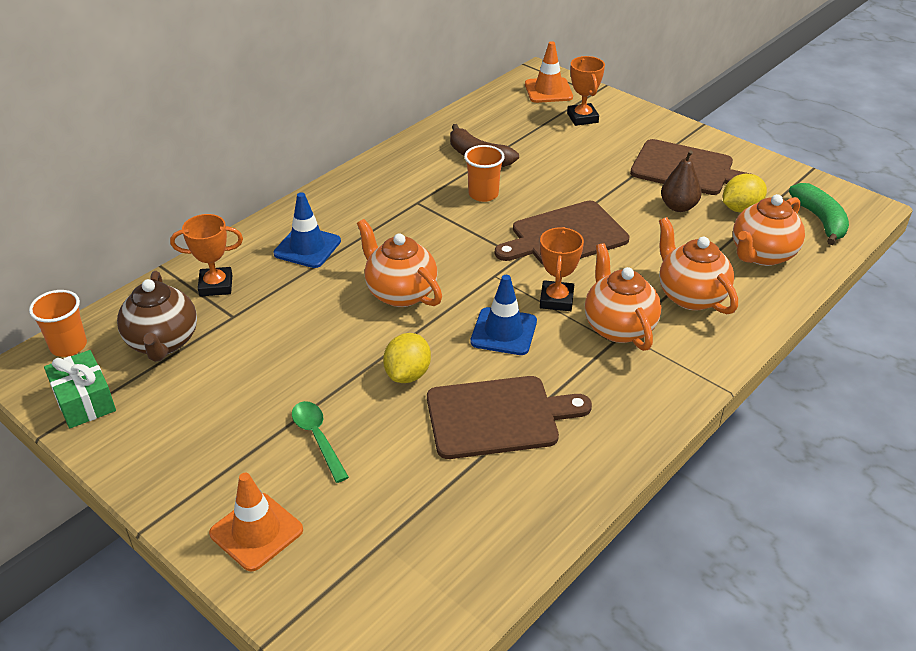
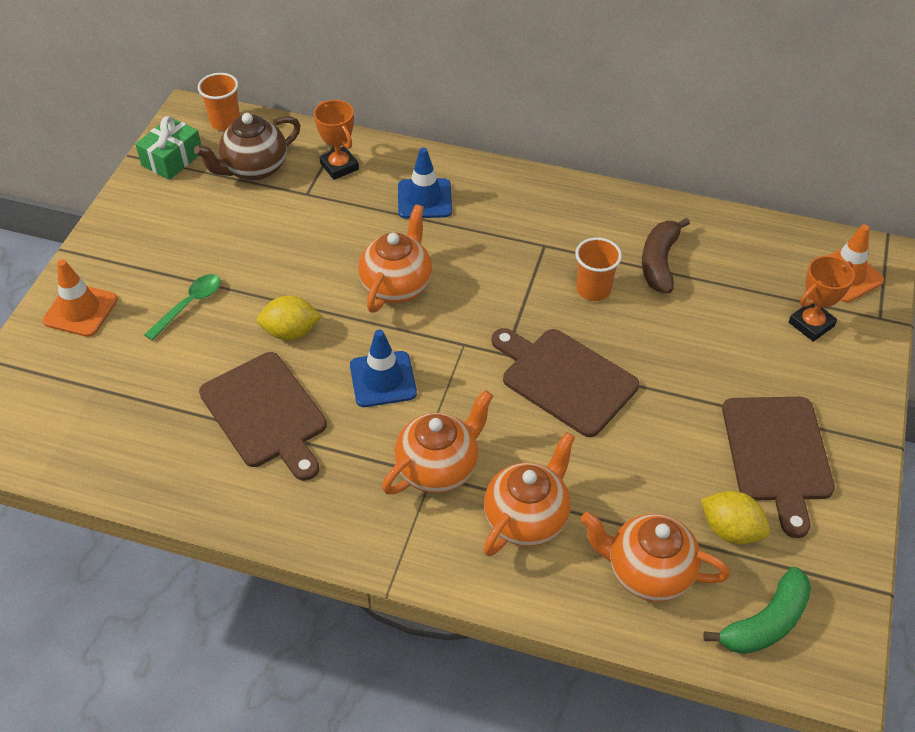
camera: 65 degrees right, 10 degrees up
orange trophy [540,227,584,311] -> none
brown pear [661,150,702,212] -> none

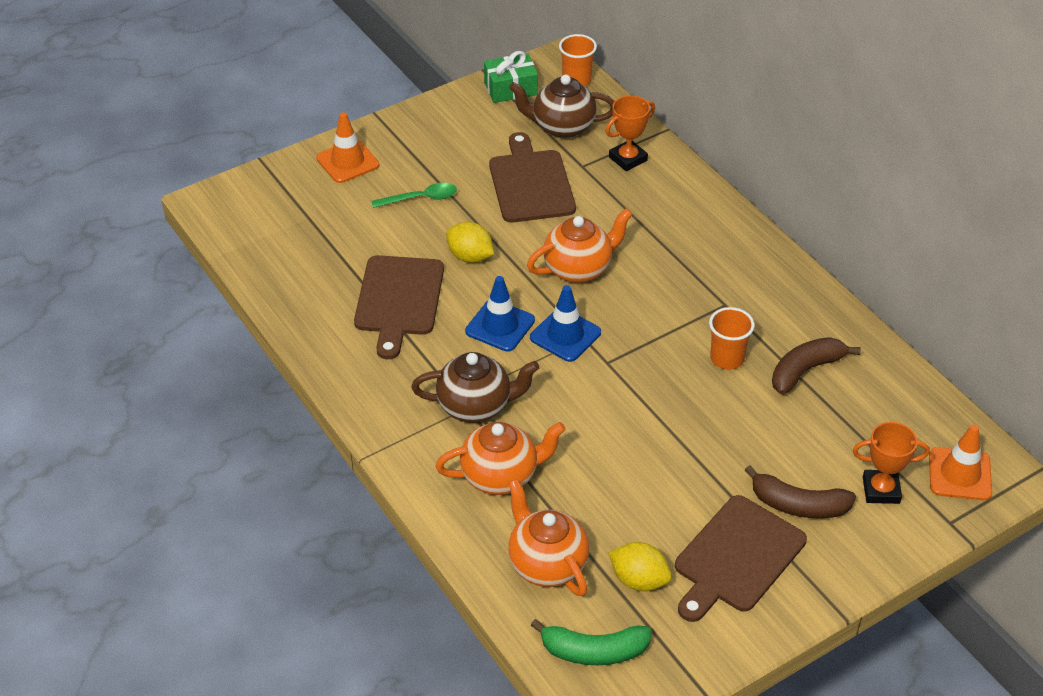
camera: 40 degrees right, 5 degrees down
orange trophy [314,100,359,180] -> orange trophy turned 45 degrees clockwise [606,95,655,171]
orange teapot [382,390,493,494] -> brown teapot [411,352,539,423]
blue traffic cone [398,148,452,219] -> blue traffic cone moved to [530,285,601,362]
brown cutting board [492,328,639,437] -> brown cutting board moved to [489,132,576,223]
yellow lemon [701,491,770,544] -> yellow lemon turned 45 degrees counterclockwise [608,542,672,591]
none -> brown banana [745,465,856,519]

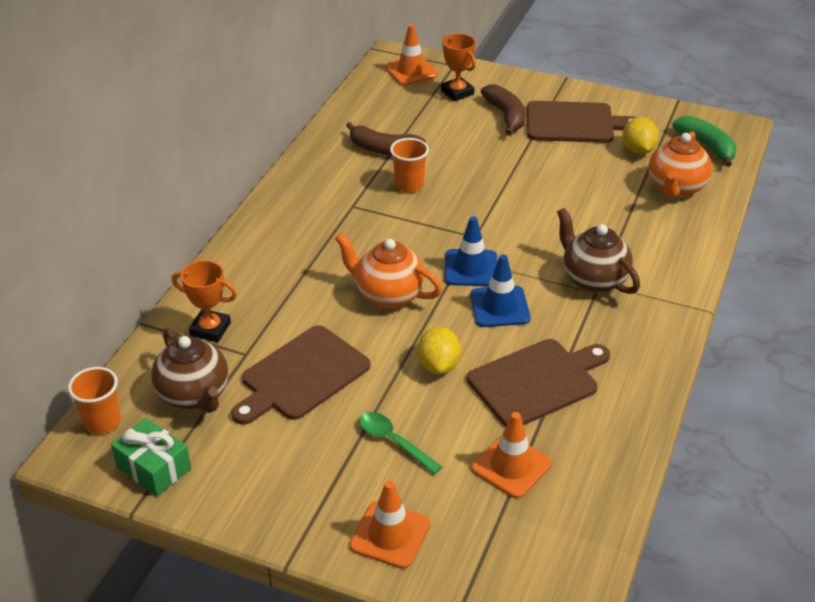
camera: 125 degrees left, 5 degrees down
orange teapot [435,422,566,495] -> none
none -> orange traffic cone [471,412,552,498]

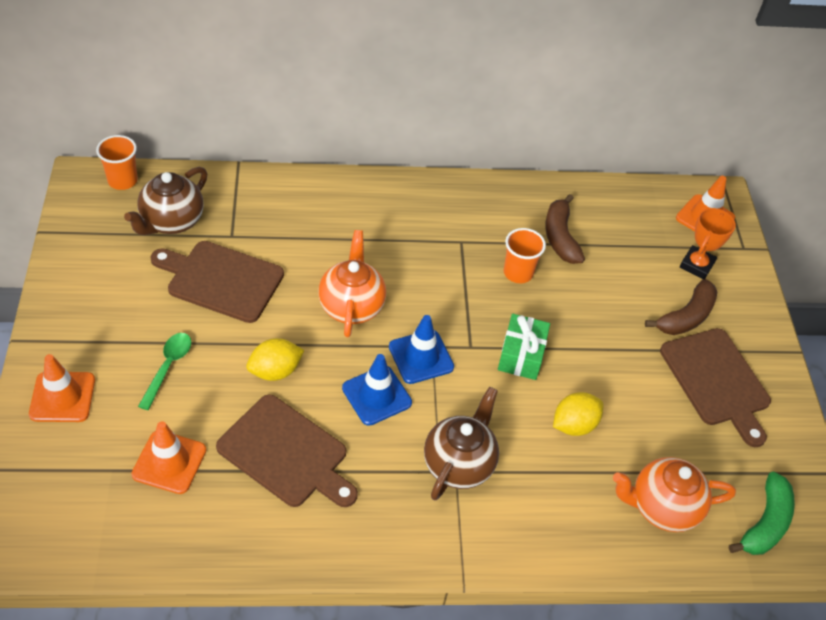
camera: 60 degrees right, 10 degrees up
green gift [111,418,191,496] -> green gift moved to [498,314,550,380]
orange trophy [172,260,237,342] -> none
yellow lemon [623,117,659,154] -> yellow lemon moved to [553,392,604,436]

